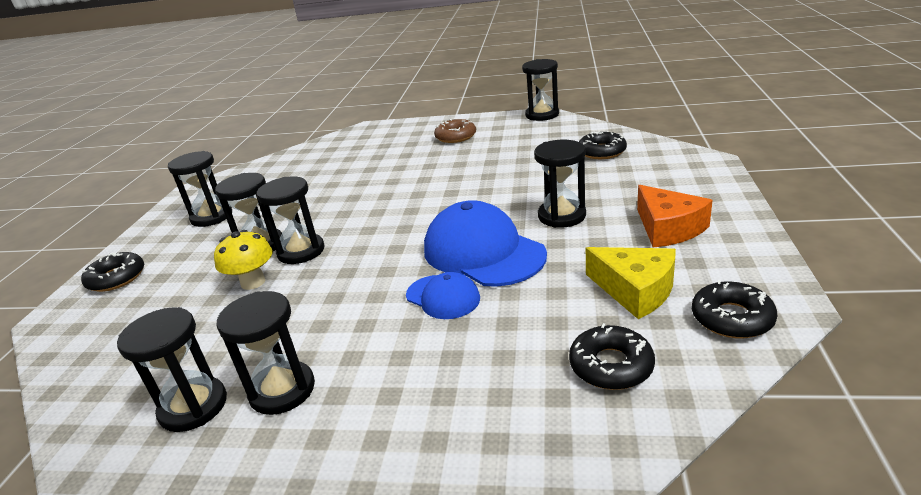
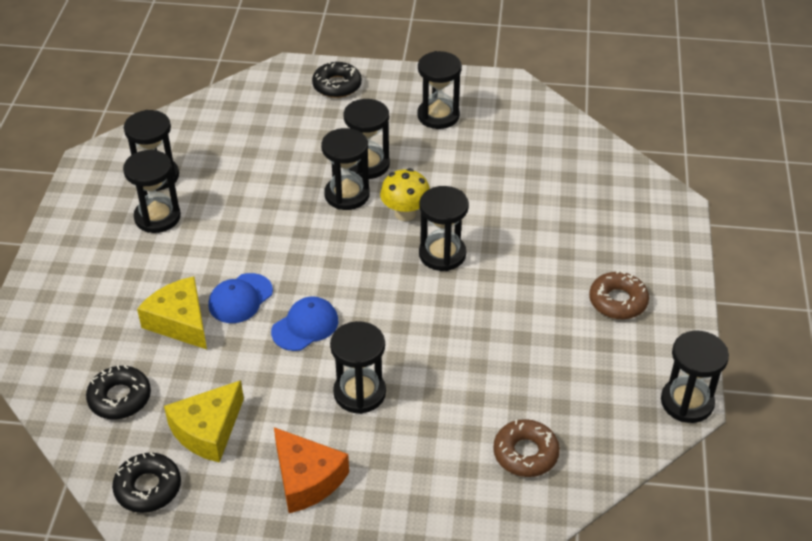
camera: 85 degrees right, 15 degrees up
yellow mushroom [214,230,273,290] -> yellow mushroom moved to [380,168,430,221]
blue cap [424,200,547,287] -> blue cap [271,296,338,351], size x0.54
black donut [579,132,627,159] -> brown donut [493,419,560,477]
orange cheese [637,185,713,248] -> orange cheese turned 105 degrees counterclockwise [274,427,349,513]
none -> yellow cheese [137,276,207,349]
none -> black hourglass [419,186,469,271]

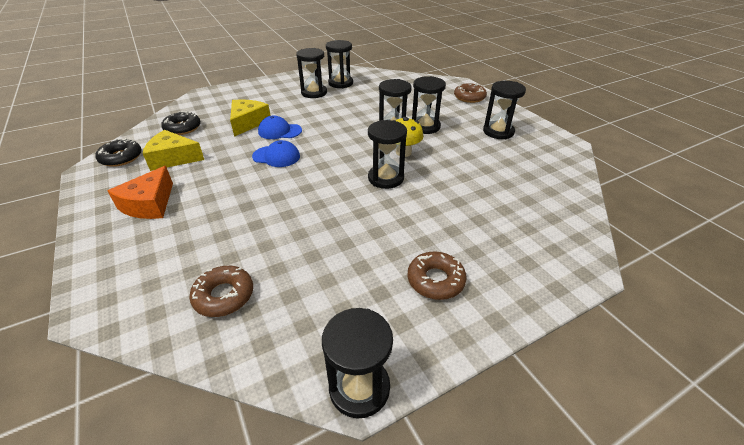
camera: 55 degrees right, 5 degrees down
black donut [312,61,362,98] -> brown donut [454,83,487,103]
black hourglass [330,321,386,414] -> none

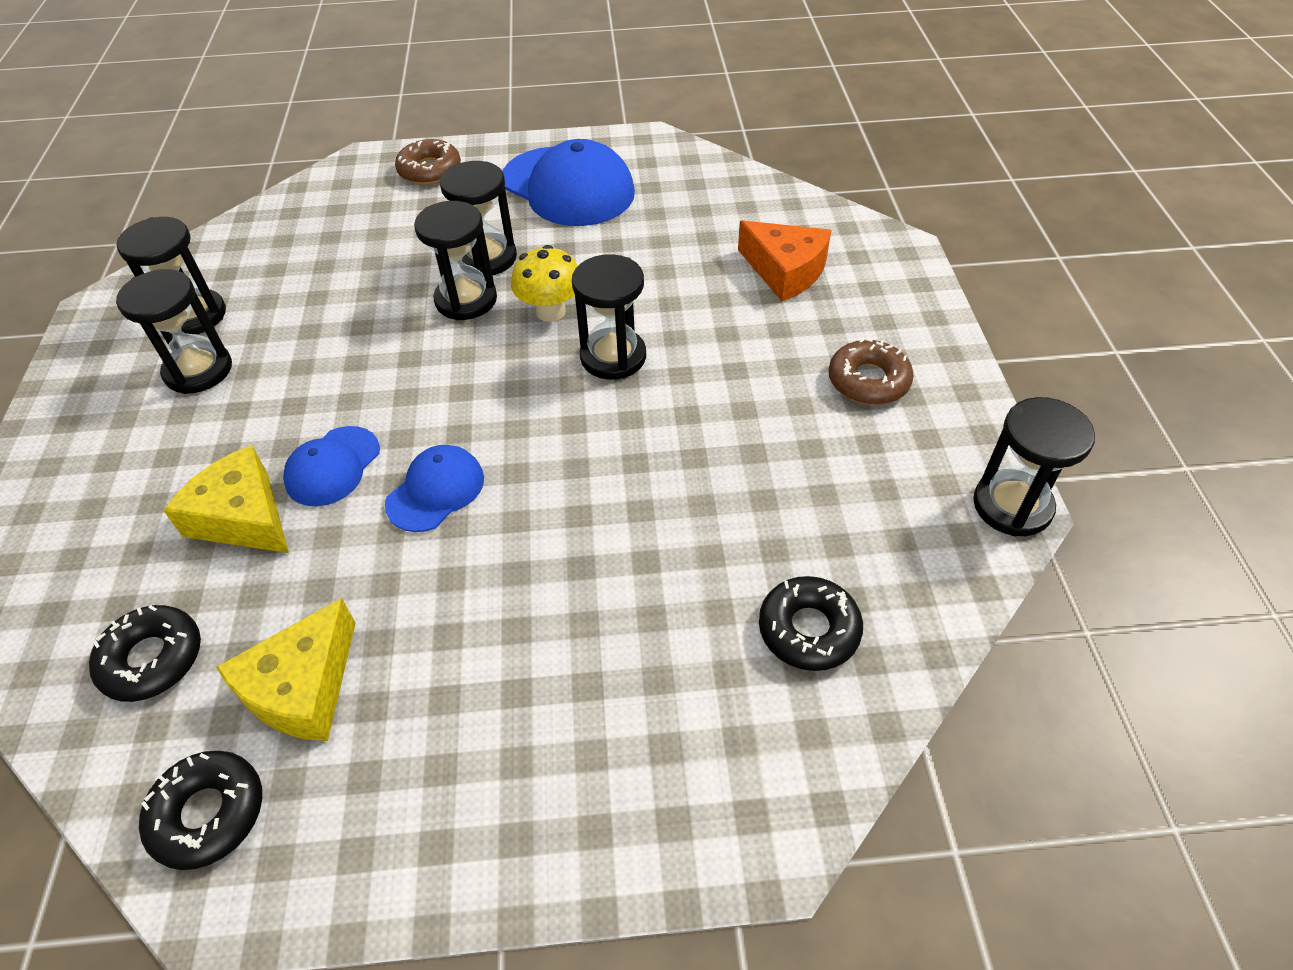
camera: 65 degrees left, 10 degrees up
orange cheese [107,166,173,219] -> orange cheese moved to [738,220,831,301]
brown donut [189,266,253,317] -> black donut [759,576,863,671]
black hourglass [483,81,526,139] -> blue cap [502,139,635,226]

